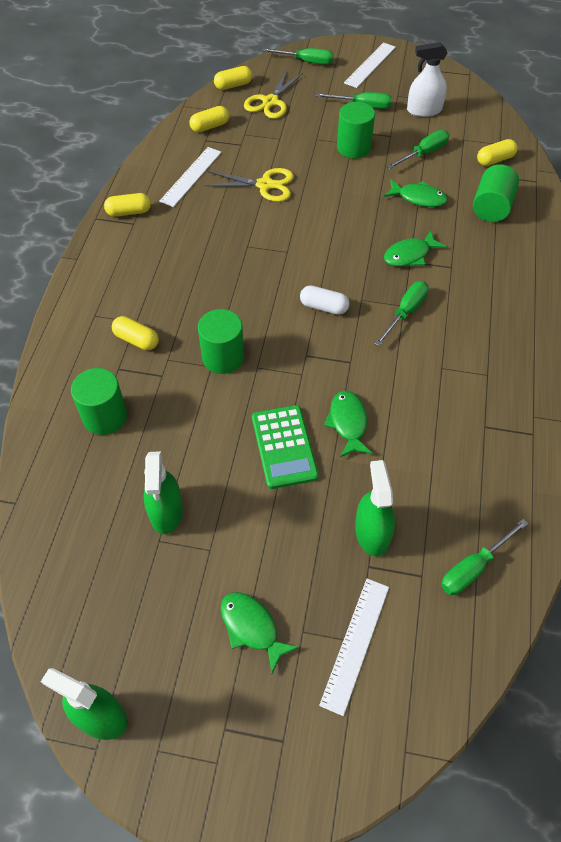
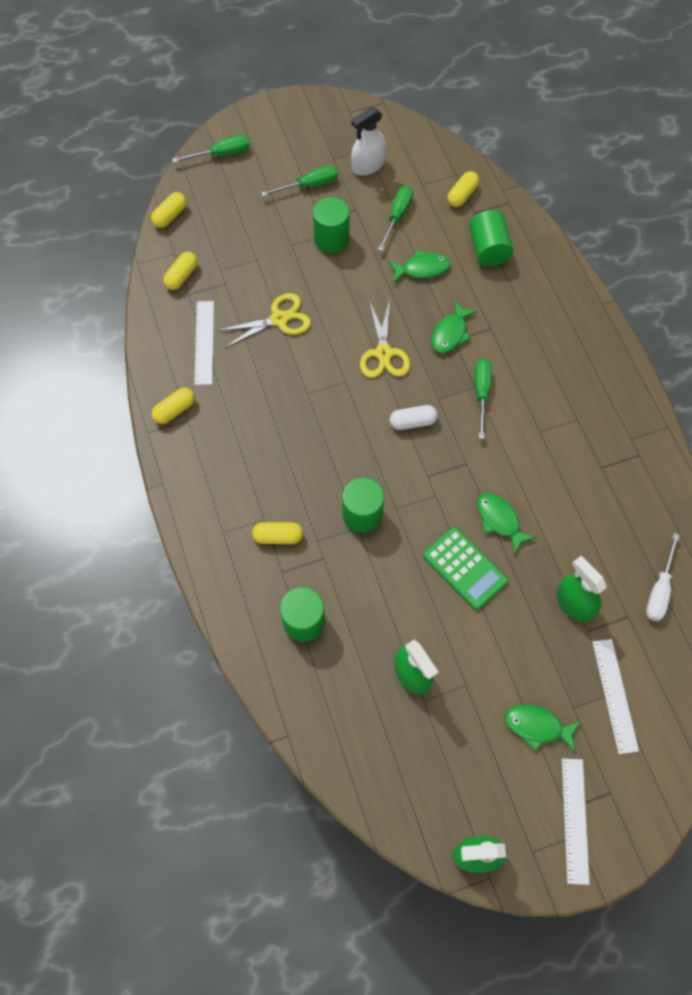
camera: 30 degrees left, 10 degrees up
yellow scissors [244,70,303,119] -> yellow scissors moved to [360,299,410,378]
white ruler [344,42,396,88] -> white ruler moved to [562,759,590,885]
green screwdriver [441,519,528,595] -> white screwdriver [646,533,680,621]

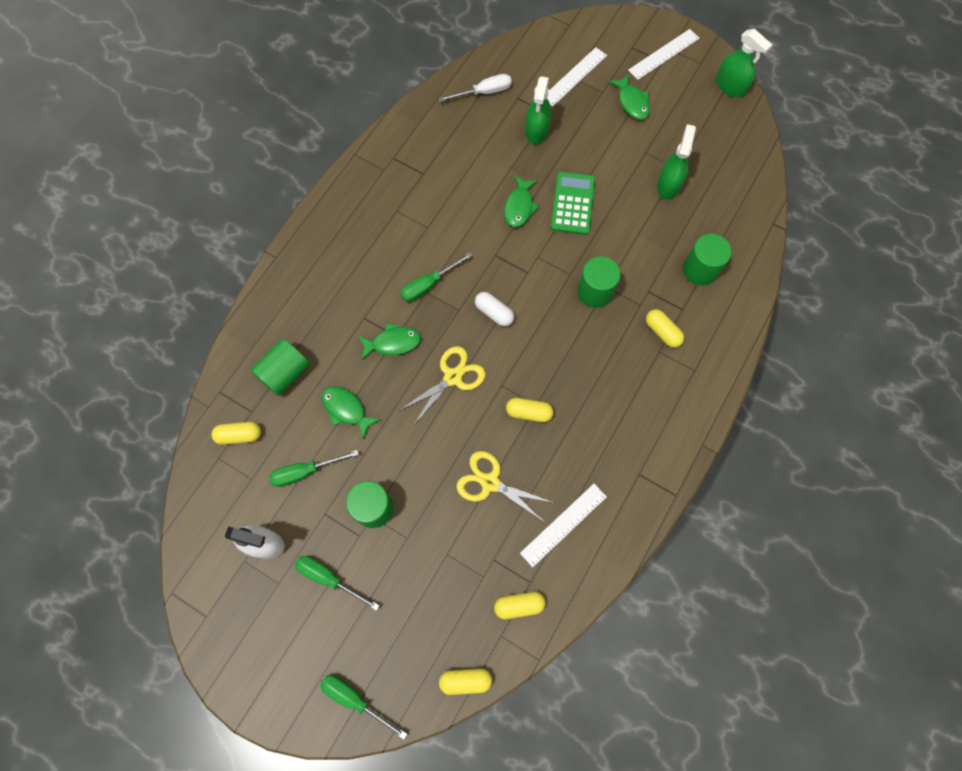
camera: 130 degrees left, 5 degrees up
yellow capsule [151,388,195,424] -> yellow capsule moved to [506,398,553,422]

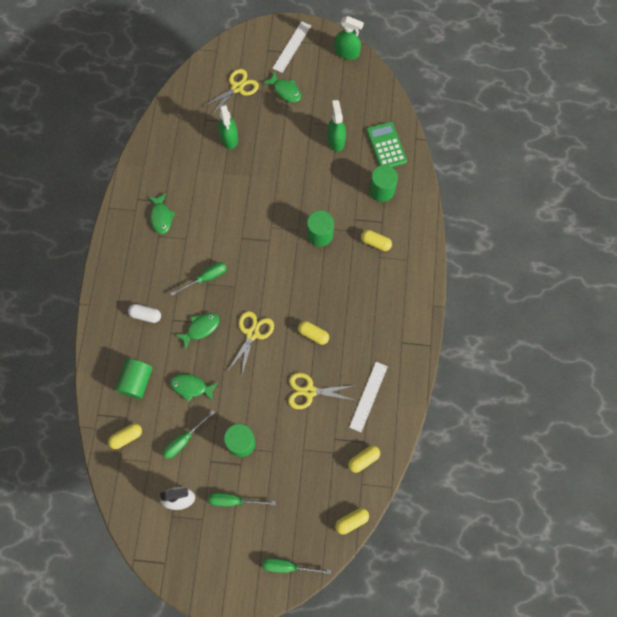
camera: 25 degrees left, 0 degrees up
green screwdriver [400,252,472,302] -> green screwdriver turned 150 degrees counterclockwise [170,262,227,296]
white screwdriver [438,74,512,102] -> none
white capsule [475,292,514,327] -> white capsule moved to [128,304,161,323]
green fish [504,175,539,227] -> green fish moved to [149,193,175,234]
yellow capsule [506,398,553,422] -> yellow capsule turned 45 degrees clockwise [298,321,329,345]
white ruler [547,47,607,107] -> yellow scissors [202,69,259,116]
green calculator [551,172,595,235] -> green calculator moved to [366,122,407,167]

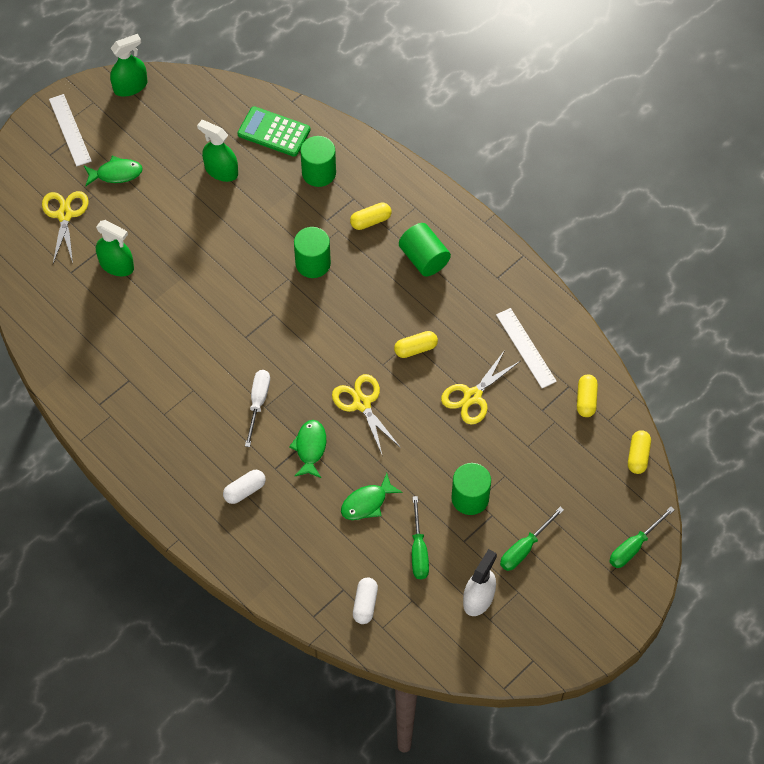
camera: 50 degrees left, 10 degrees down
yellow capsule [108,424,142,449] -> white capsule [353,577,378,624]
green cylinder [115,359,153,399] -> green cylinder moved to [399,223,451,277]
green fish [149,193,175,234] -> none
green screwdriver [170,262,227,296] -> white screwdriver [245,370,270,447]

